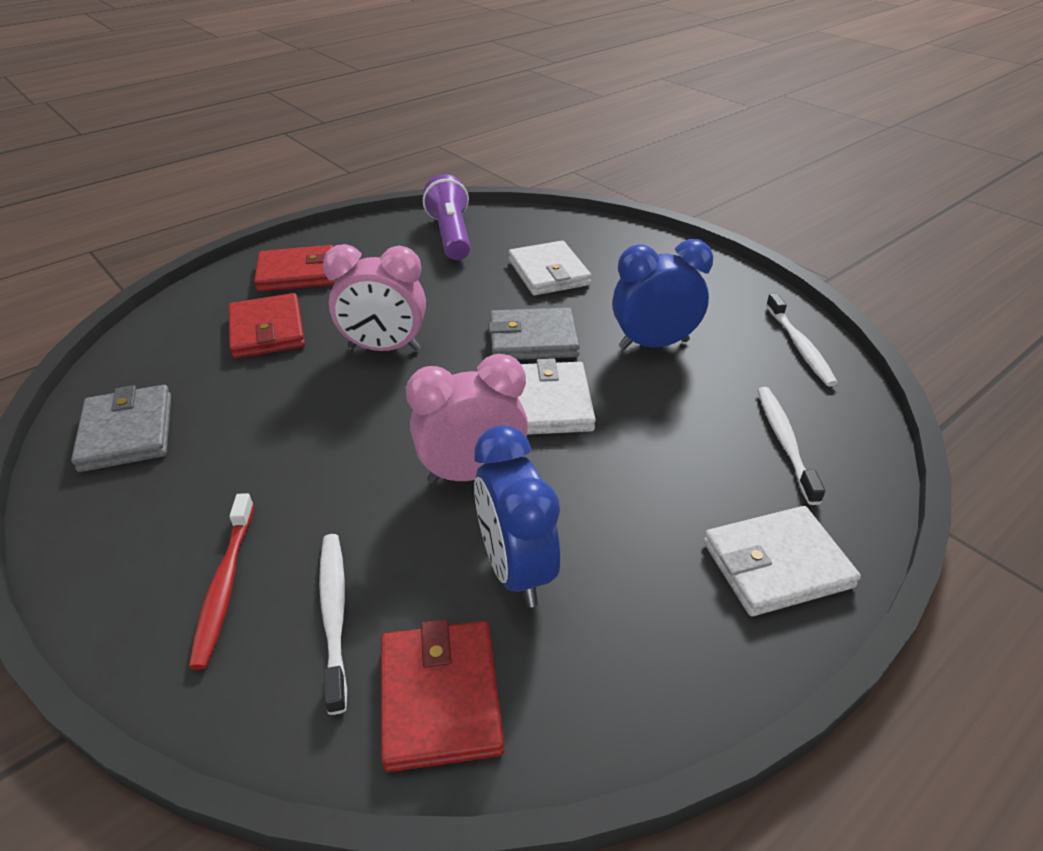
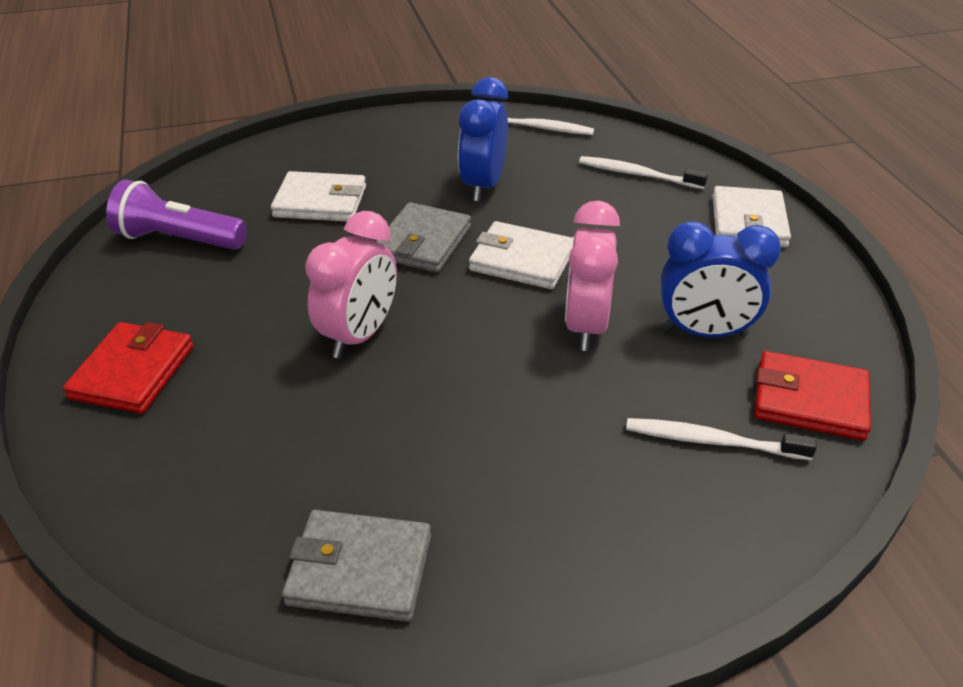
camera: 65 degrees left, 0 degrees up
red toothbrush [189,493,254,670] -> none
red wallet [228,293,305,359] -> none

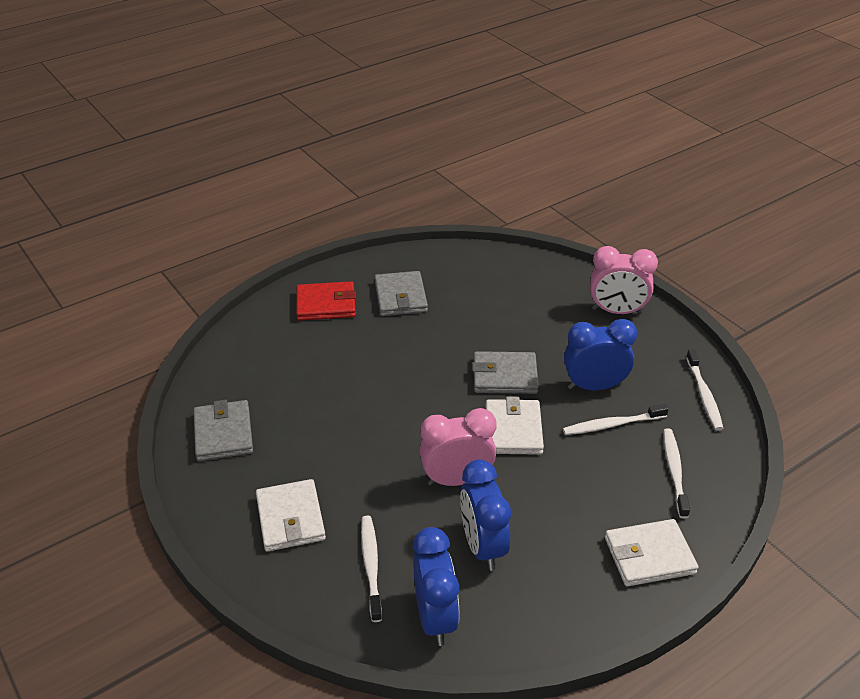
camera: 70 degrees right, 0 degrees up
purple flashlight [106,180,247,250] -> none
white wallet [271,171,366,222] -> white wallet moved to [256,479,326,552]
pink clock [305,211,397,359] -> pink clock moved to [590,246,658,315]
red wallet [754,351,871,441] -> blue clock [413,527,460,646]
none -> grey wallet [375,271,428,316]
none -> white toothbrush [563,404,669,435]

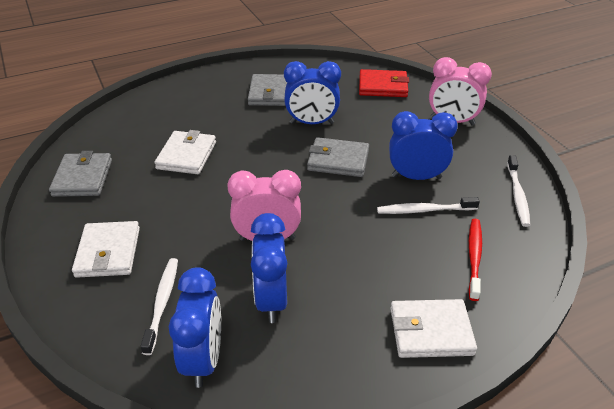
camera: 10 degrees right, 0 degrees up
red wallet [296,281,356,321] -> red wallet moved to [359,69,409,97]
white wallet [486,397,544,455] -> white wallet moved to [154,130,216,174]
white toothbrush [663,428,690,518] -> red toothbrush [469,219,482,301]
none -> blue clock [284,61,341,124]

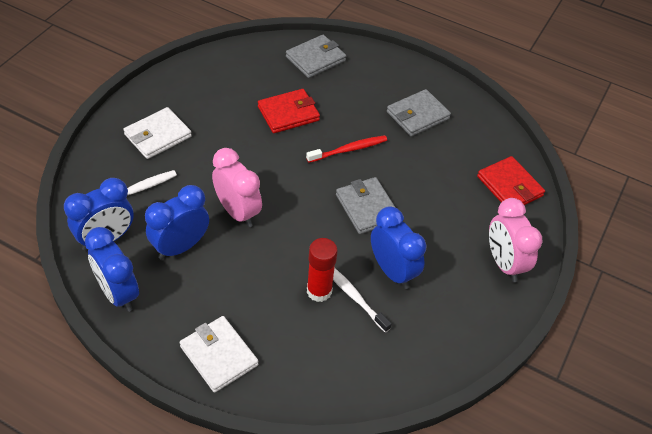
camera: 50 degrees right, 10 degrees up
grey wallet [49,151,112,197] -> grey wallet moved to [286,35,346,78]
white wallet [154,130,216,174] -> red wallet [258,89,320,133]
blue clock [284,61,341,124] -> blue clock moved to [85,227,139,312]
red toothbrush [469,219,482,301] -> red toothbrush moved to [306,135,387,163]
white toothbrush [507,155,530,227] -> none
none -> red glue stick [307,238,338,302]

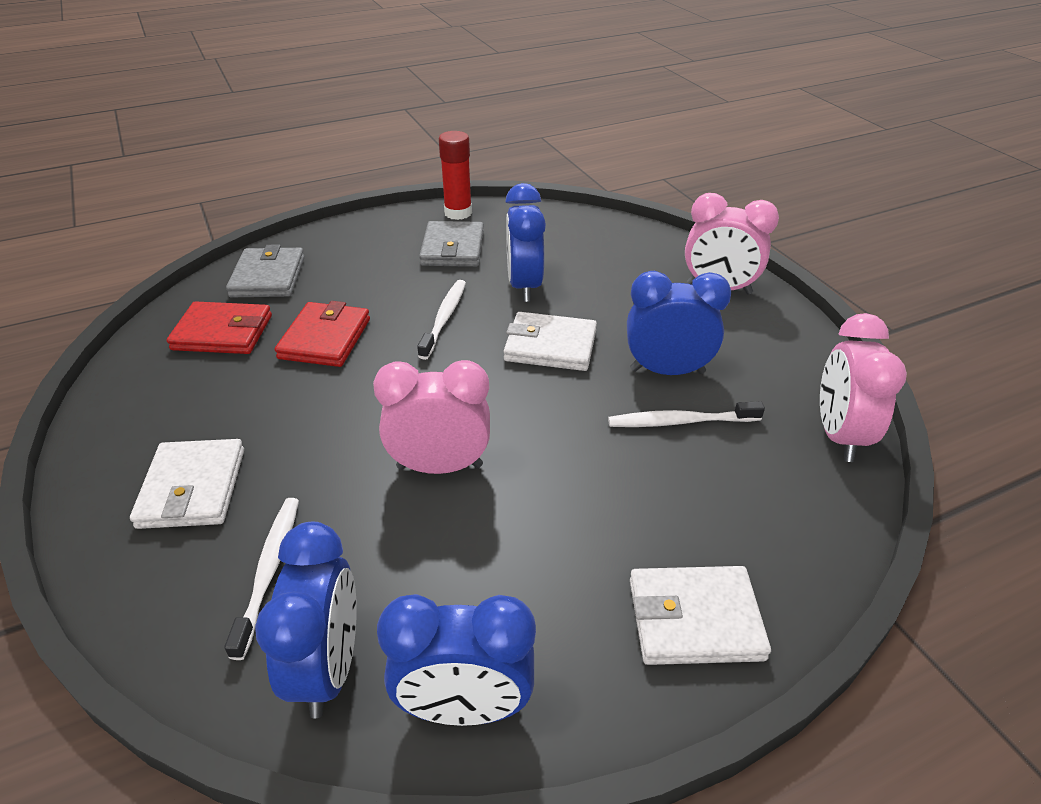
camera: 50 degrees left, 10 degrees down
blue clock [145,185,209,260] -> blue clock moved to [505,183,546,302]
red toothbrush [306,135,387,163] -> white toothbrush [417,280,466,360]
red glue stick [307,238,338,302] -> red glue stick moved to [439,131,472,220]
grey wallet [336,177,396,234] -> white wallet [504,312,597,371]
red wallet [477,156,545,205] -> red wallet moved to [167,301,272,354]
none -> pink clock [820,313,907,462]

